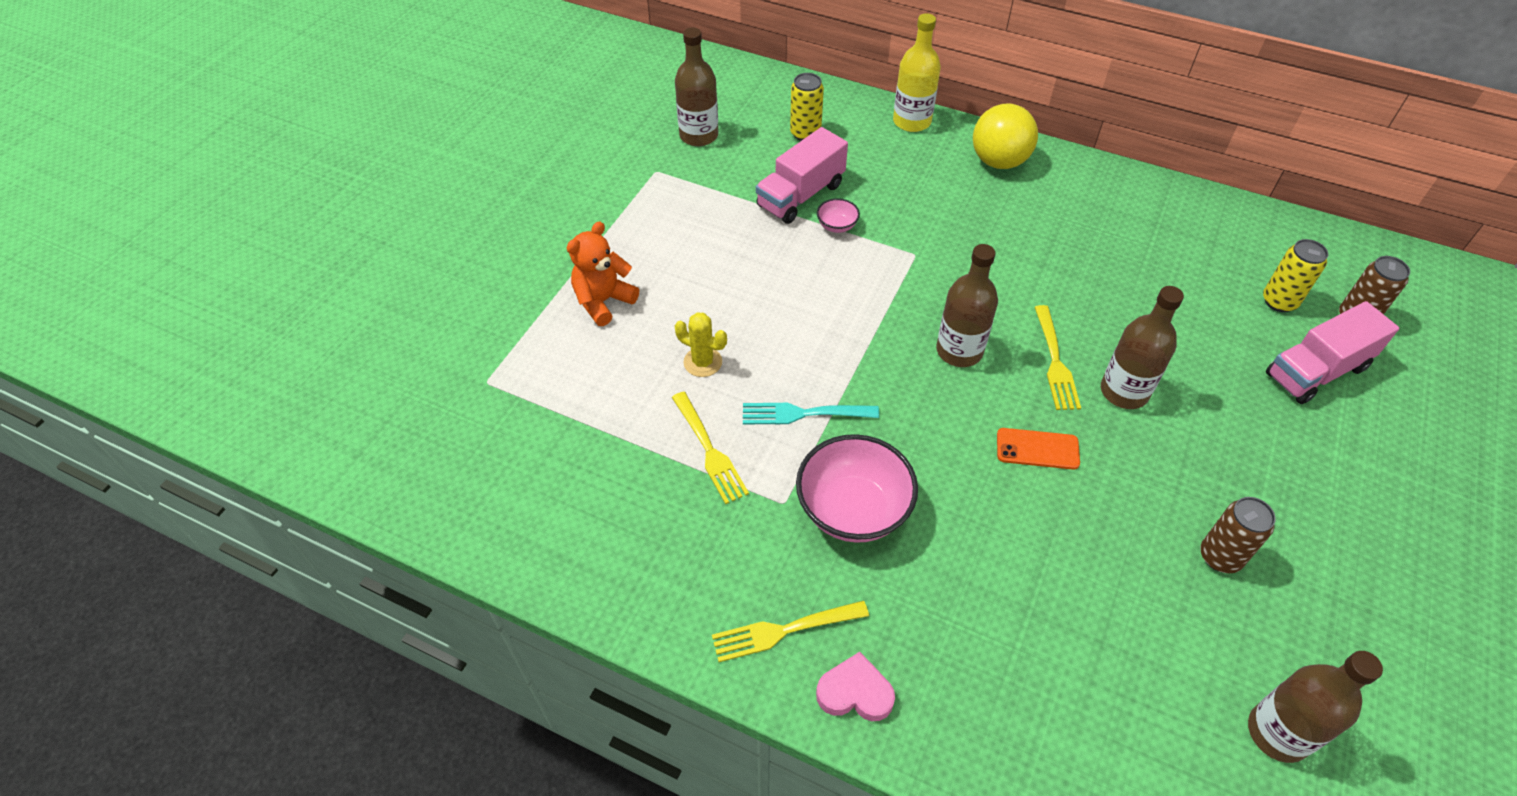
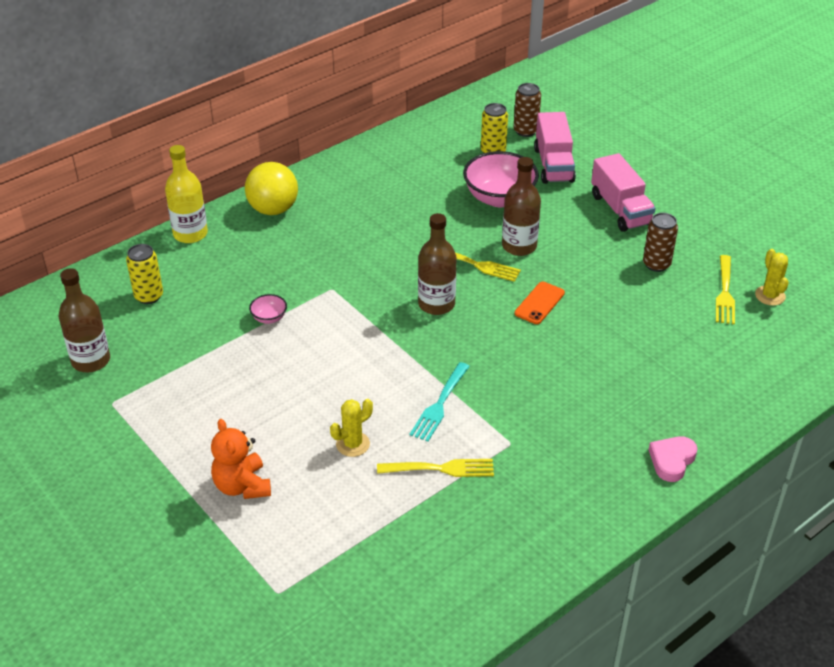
camera: 65 degrees left, 10 degrees down
yellow fork [712,600,869,662] -> yellow fork moved to [716,255,735,324]
pink truck [756,127,848,224] -> pink truck moved to [591,153,655,232]
pink bowl [796,434,918,543] -> pink bowl moved to [463,151,539,207]
brown bottle [1248,651,1383,763] -> yellow cactus [755,249,789,306]

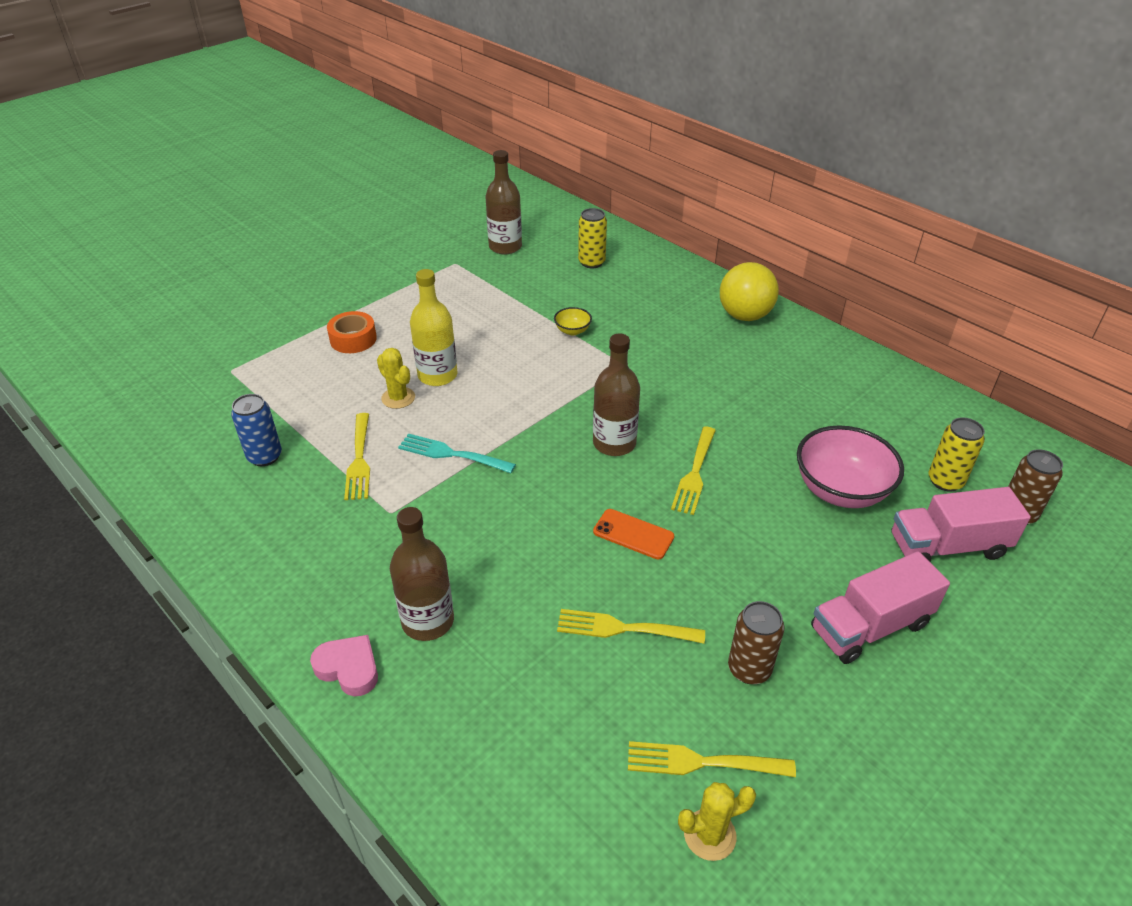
camera: 85 degrees right, 0 degrees up
yellow bottle [165,145,208,243] -> yellow bottle moved to [410,269,458,386]
orange teddy bear [211,419,271,499] -> orange tape [327,311,377,353]
pink bowl [249,294,287,324] -> yellow bowl [554,307,592,336]
brown bottle [502,157,541,256] -> brown bottle moved to [390,507,454,641]
none -> blue can [231,394,282,466]
none -> yellow fork [557,609,705,644]

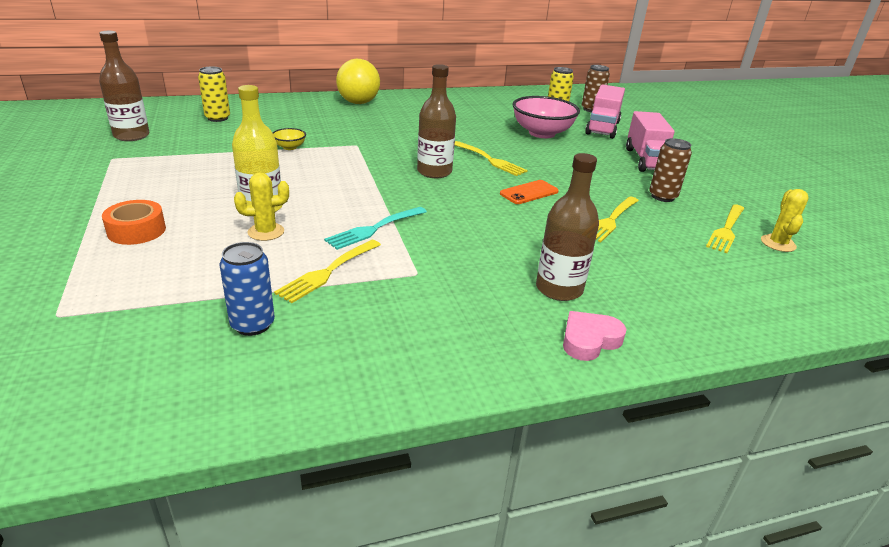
camera: 65 degrees left, 10 degrees down
yellow fork [344,413,370,500] -> yellow fork turned 105 degrees clockwise [274,240,381,303]

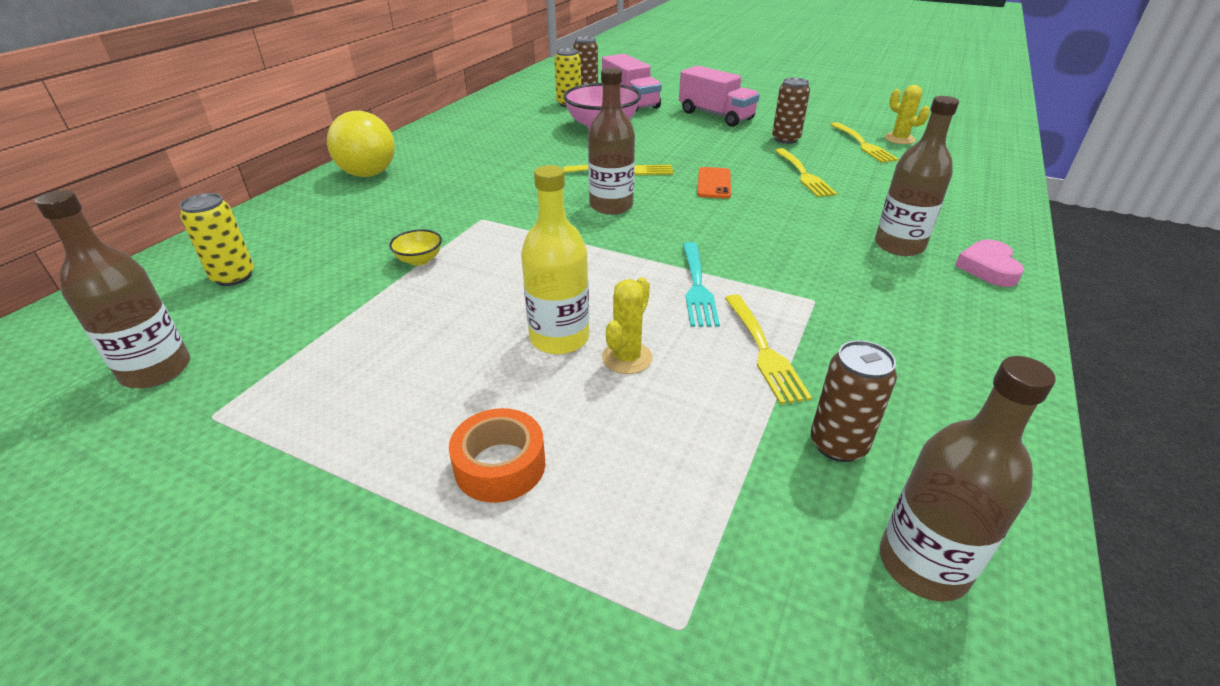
camera: 45 degrees left, 5 degrees up
blue can [220,242,275,336] -> brown can [811,340,897,462]
none -> brown bottle [880,356,1056,602]

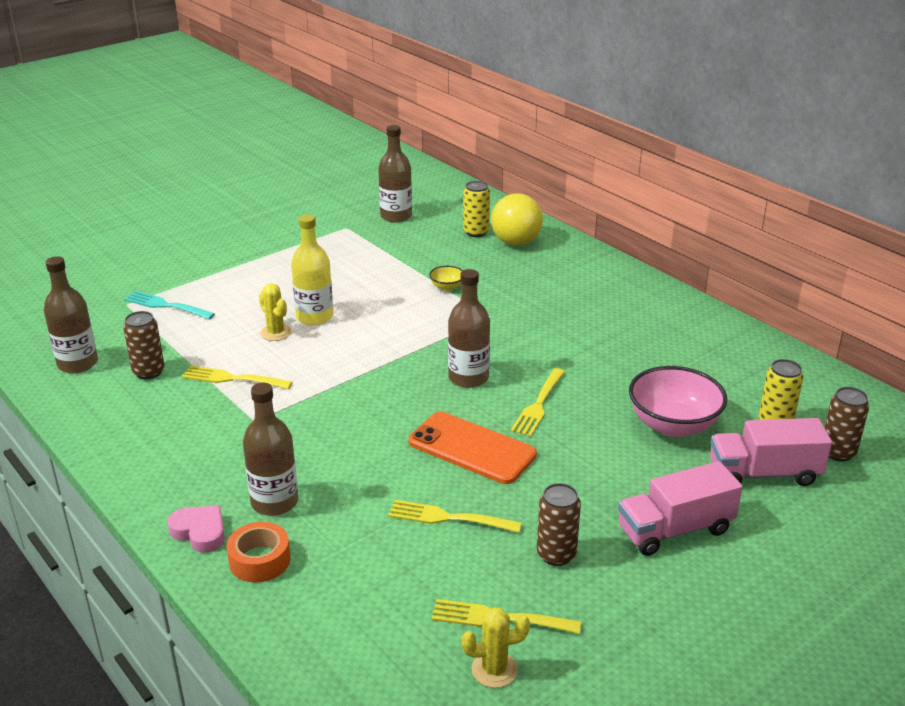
camera: 115 degrees right, 5 degrees down
yellow ball [327,111,395,177] -> yellow ball moved to [491,193,543,246]
orange tape [449,408,545,503] -> orange tape moved to [226,522,291,582]
turquoise fork [682,242,720,327] -> turquoise fork moved to [124,291,215,320]
orange phone [697,167,731,199] -> orange phone [408,412,537,484], size x1.74

